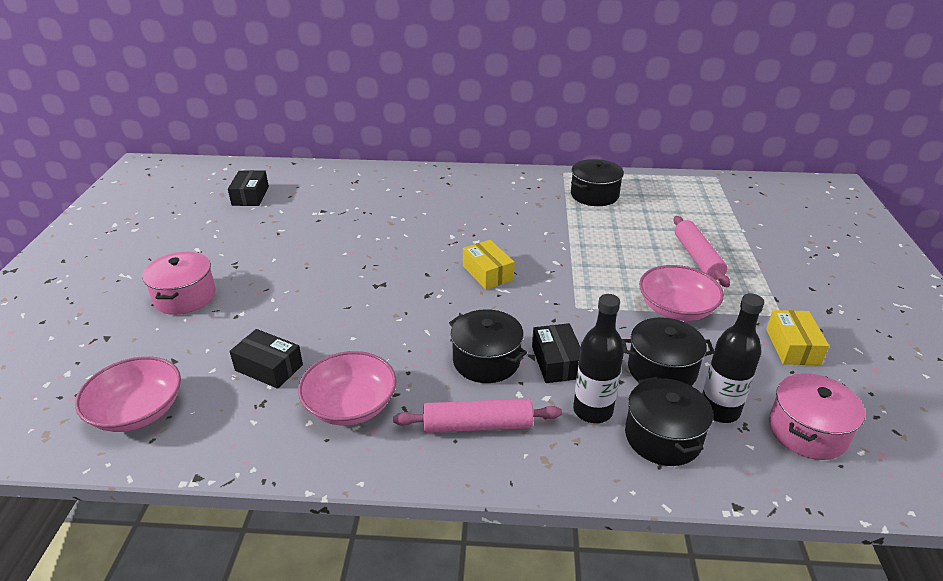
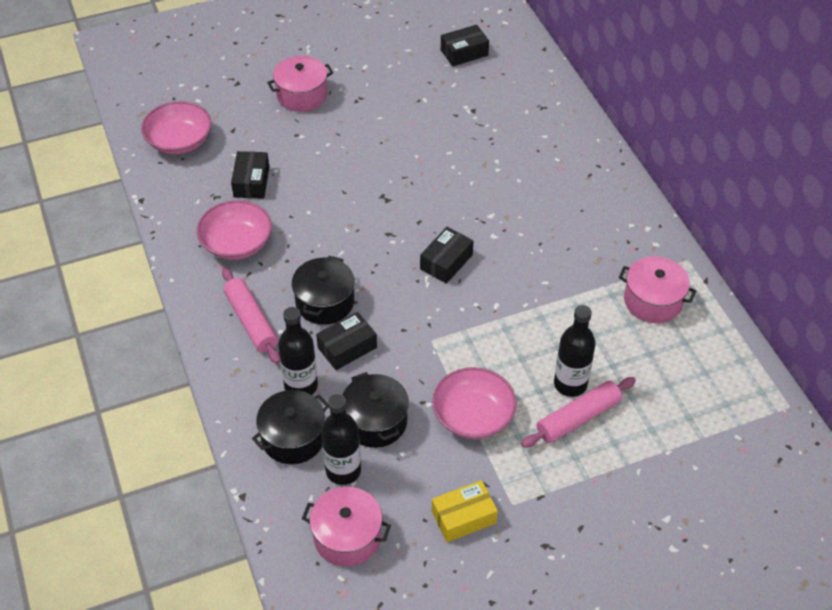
camera: 65 degrees right, 15 degrees up
yellow box [463,240,515,289] -> black box [420,227,473,284]
black pot [571,159,624,206] -> pink pot [619,256,696,323]
none -> black bottle [554,305,596,397]

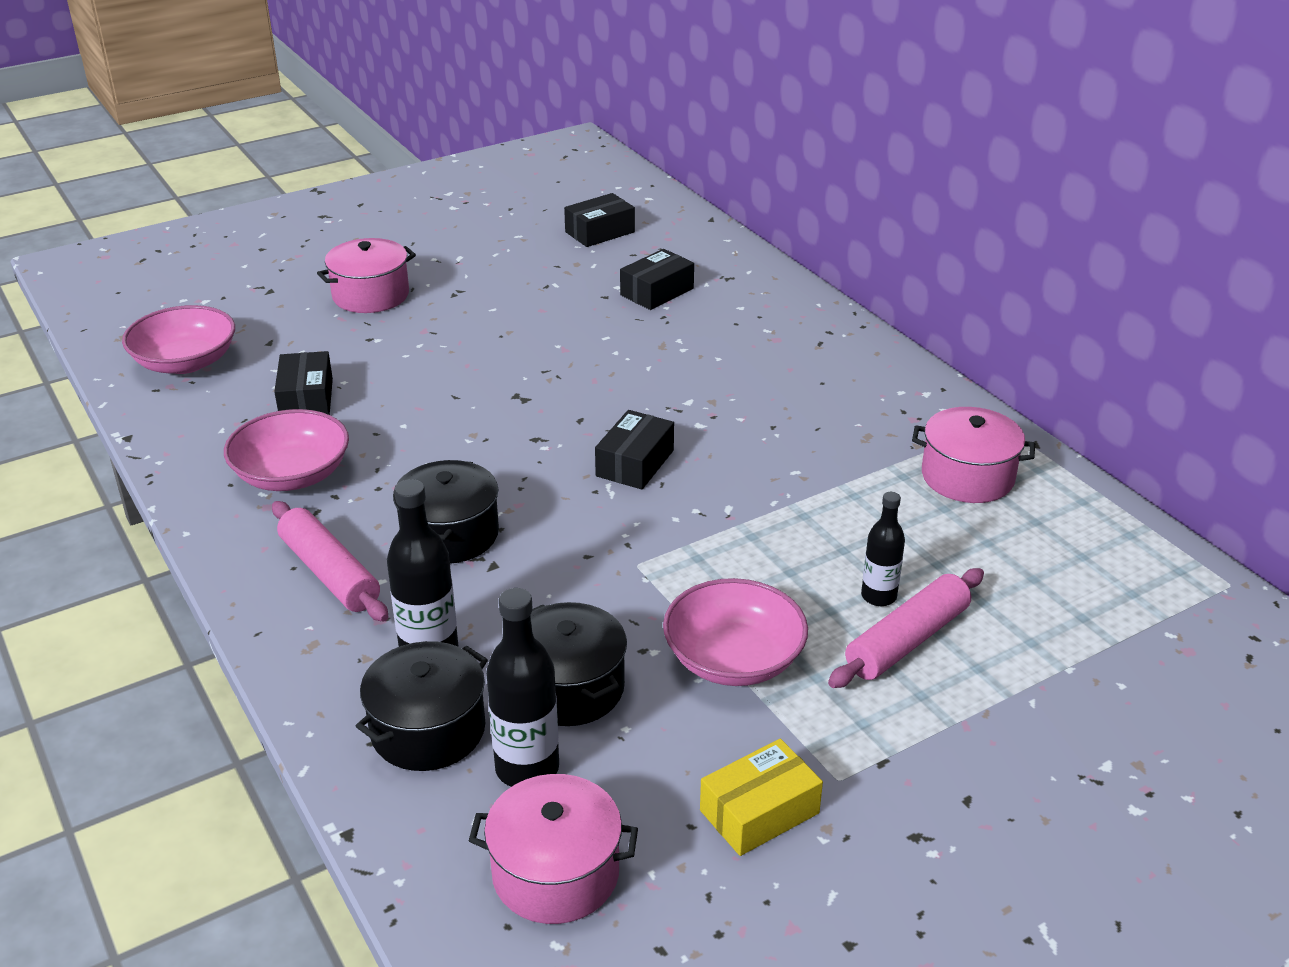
camera: 10 degrees left, 15 degrees down
black box [316,312,377,370] -> black box moved to [620,249,694,310]
black bottle [554,305,596,397] -> black bottle [861,492,905,606], size x0.64

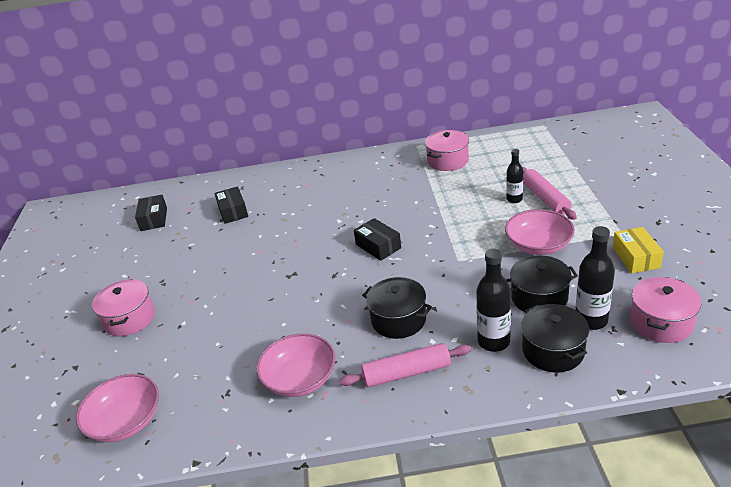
camera: 60 degrees left, 0 degrees up
black box [274,351,333,415] -> none

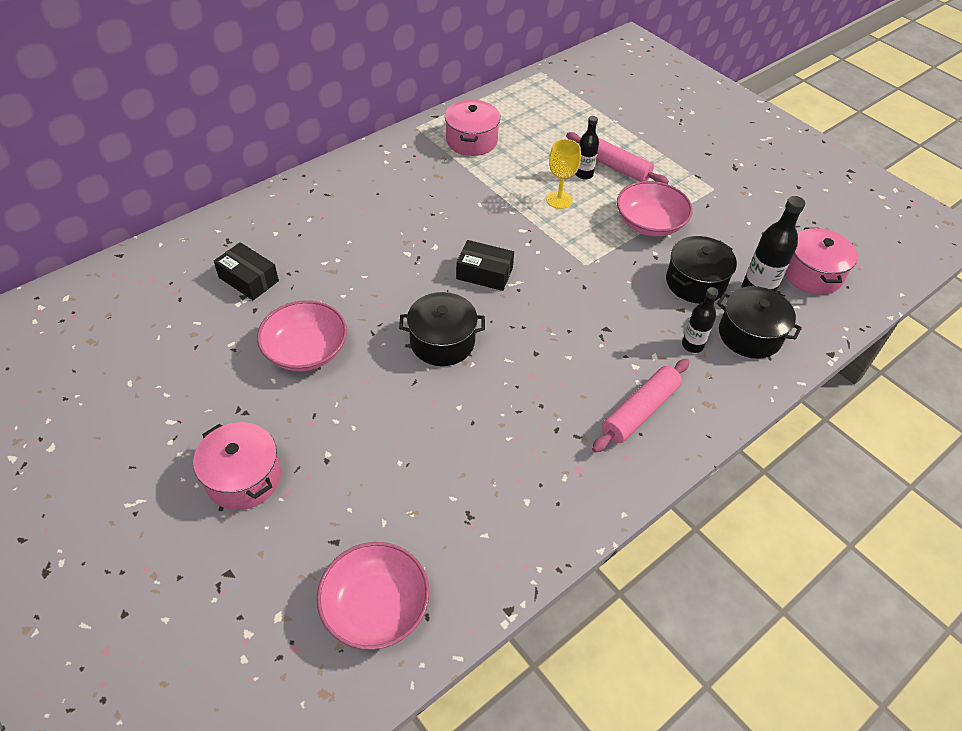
camera: 40 degrees left, 15 degrees up
black box [135,195,167,231] -> none
pink bowl [256,333,336,397] -> pink bowl moved to [257,300,347,371]
black pot [362,277,432,339] -> black pot moved to [399,292,485,366]
black bottle [476,249,511,352] -> black bottle [682,287,719,353], size x0.64
yellow box [613,227,664,273] -> none
none -> yellow goblet [546,139,581,209]

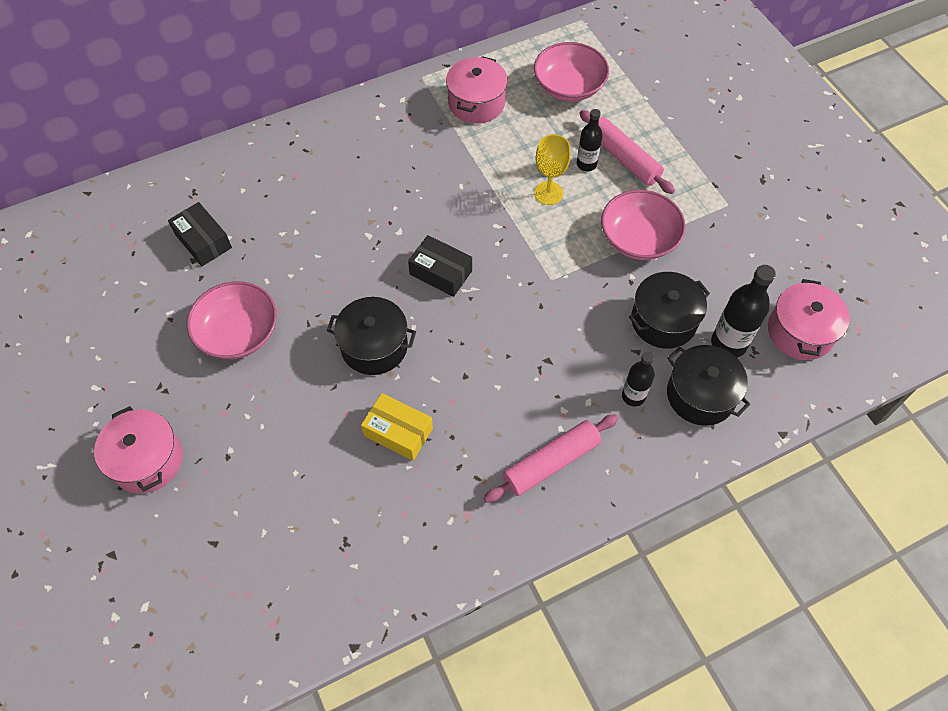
camera: 15 degrees right, 10 degrees up
pink bowl [317,542,429,650] -> pink bowl moved to [534,42,609,101]
none -> yellow box [361,393,433,461]

